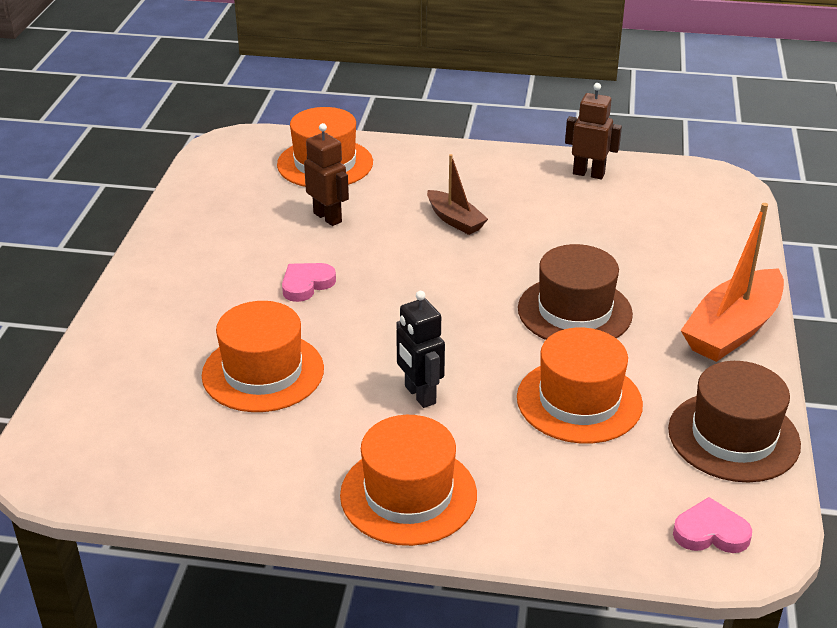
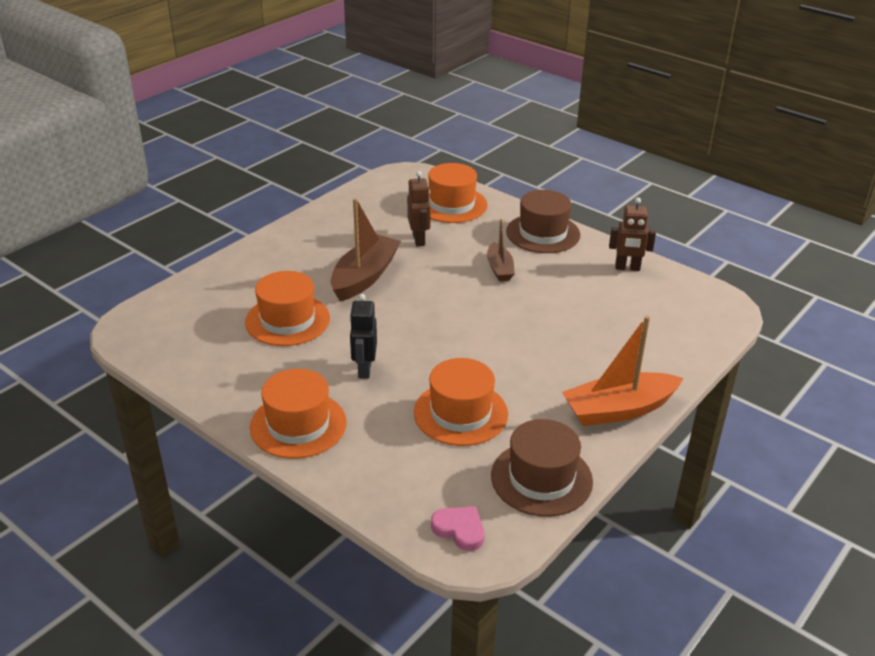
camera: 30 degrees right, 0 degrees up
pink heart [282,263,336,302] -> brown boat [331,198,401,301]
brown hat [518,244,633,340] -> brown hat moved to [506,190,580,253]
brown robot [565,83,622,179] -> brown robot turned 135 degrees clockwise [609,198,656,271]

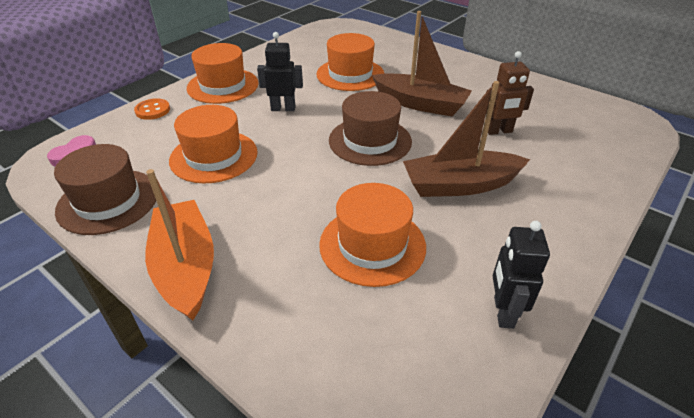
camera: 90 degrees right, 5 degrees up
orange hat [428,163,487,223] -> orange hat moved to [319,183,426,287]
brown boat [487,219,515,281] -> brown boat [403,81,530,197], size x1.73
brown hat [506,190,580,253] -> brown hat moved to [329,91,412,166]
brown robot [609,198,656,271] -> black robot [493,221,550,329]
none -> orange button [134,98,170,120]

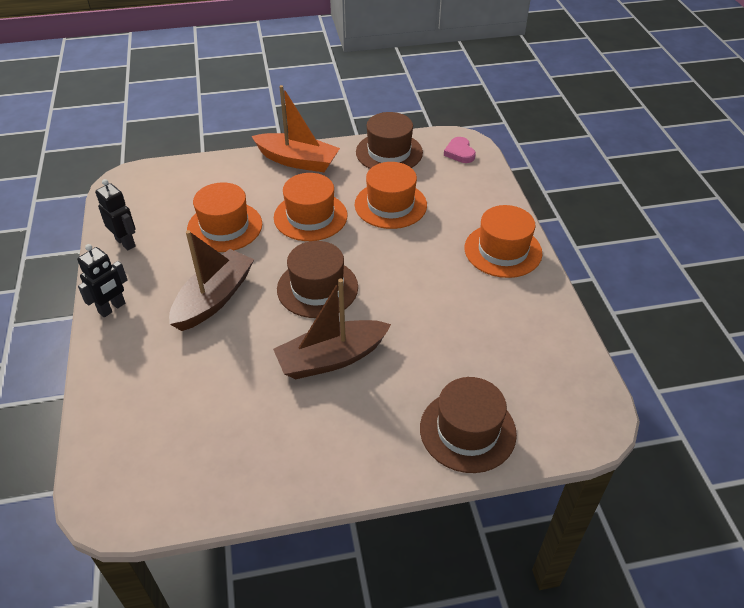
camera: 130 degrees right, 5 degrees up
orange button [134,98,170,120] -> none
black robot [257,32,303,111] -> black robot moved to [77,244,128,318]
orange hat [316,33,385,91] -> orange hat moved to [274,173,347,241]
brown robot [486,51,534,135] -> none
none -> brown hat [420,377,517,473]

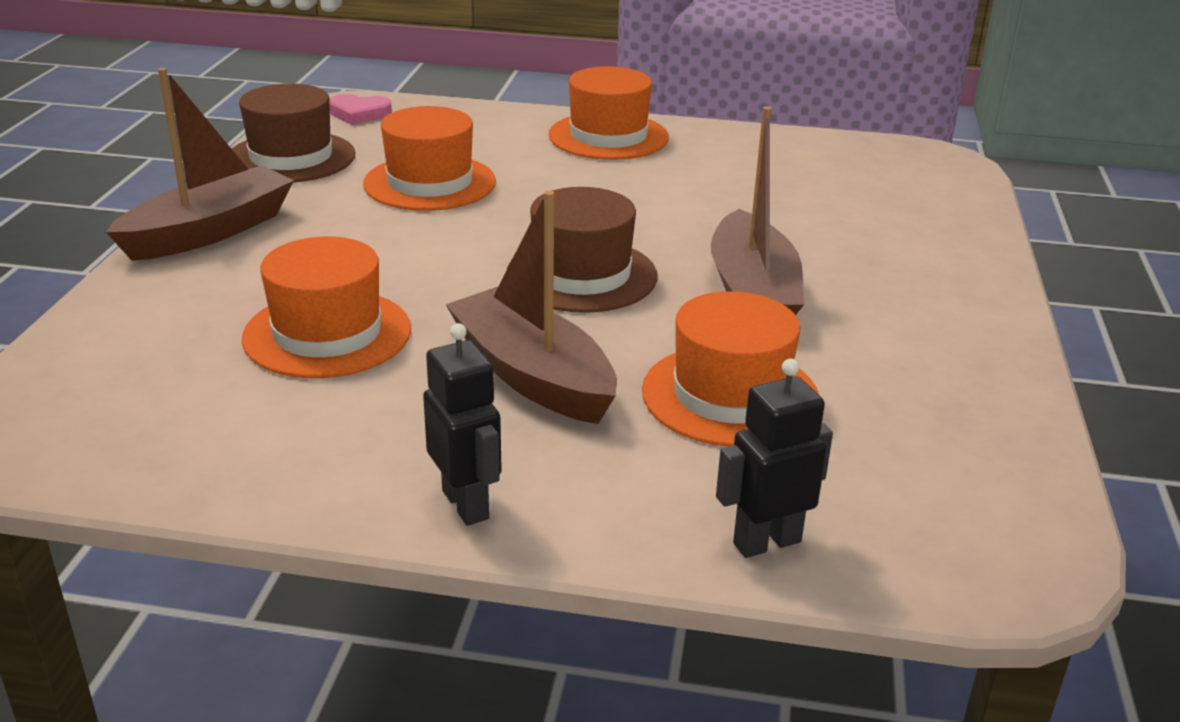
camera: 70 degrees left, 15 degrees down
black robot [95,179,136,250] -> black robot moved to [716,359,833,558]
orange boat [251,85,340,172] -> brown boat [106,68,294,261]
orange hat [274,173,347,241] -> orange hat moved to [642,291,819,447]
brown hat [420,377,517,473] -> none

